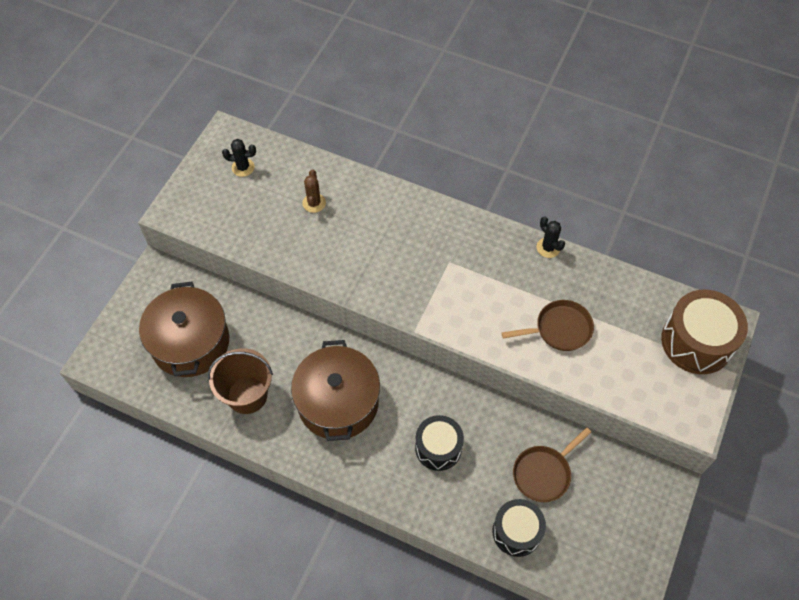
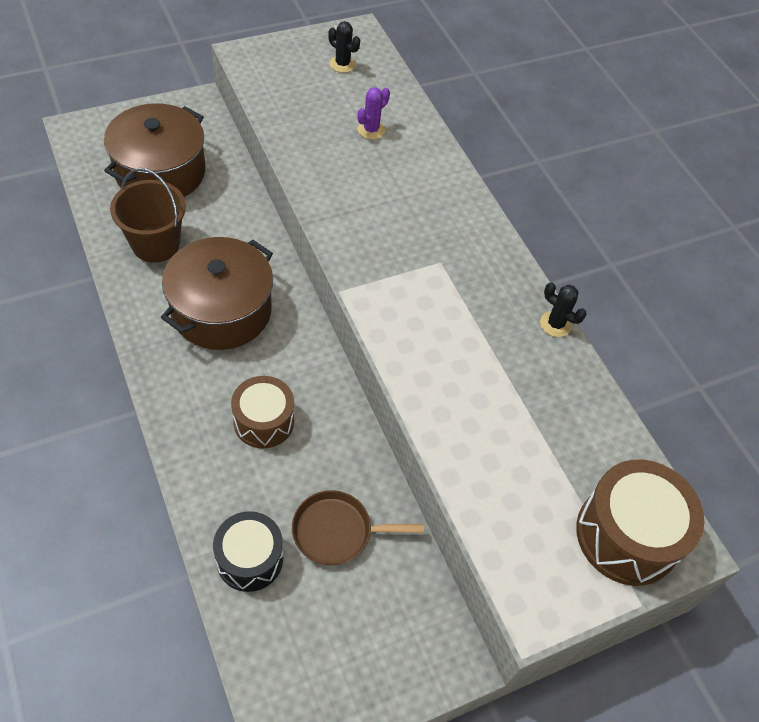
camera: 35 degrees right, 5 degrees down
brown cactus [302,169,326,213] -> purple cactus [357,87,390,140]
black drum [415,415,464,471] -> brown drum [231,376,294,448]
brown pan [501,300,594,351] -> none
black cactus [537,216,565,258] -> black cactus turned 60 degrees counterclockwise [540,282,587,337]

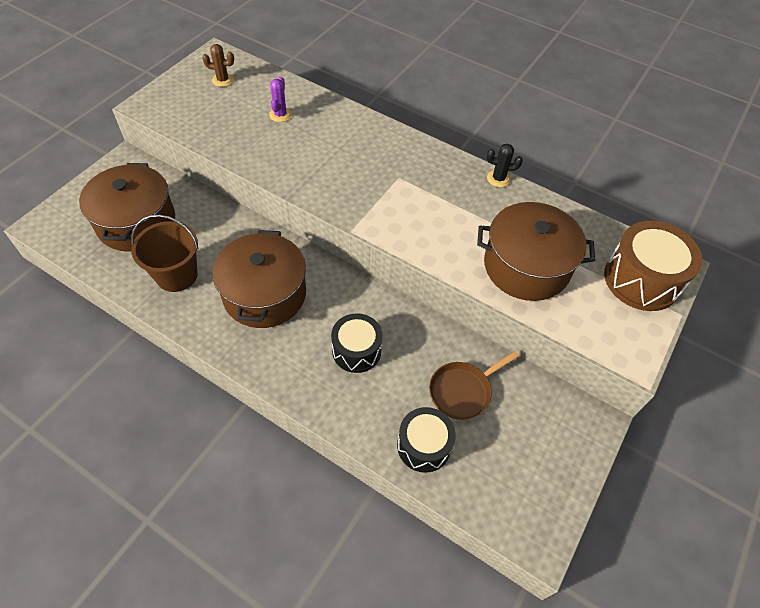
camera: 30 degrees left, 0 degrees up
brown drum [231,376,294,448] -> black drum [331,313,383,373]
black cactus [328,21,360,73] -> brown cactus [202,44,234,87]
none -> brown pot [477,202,595,301]

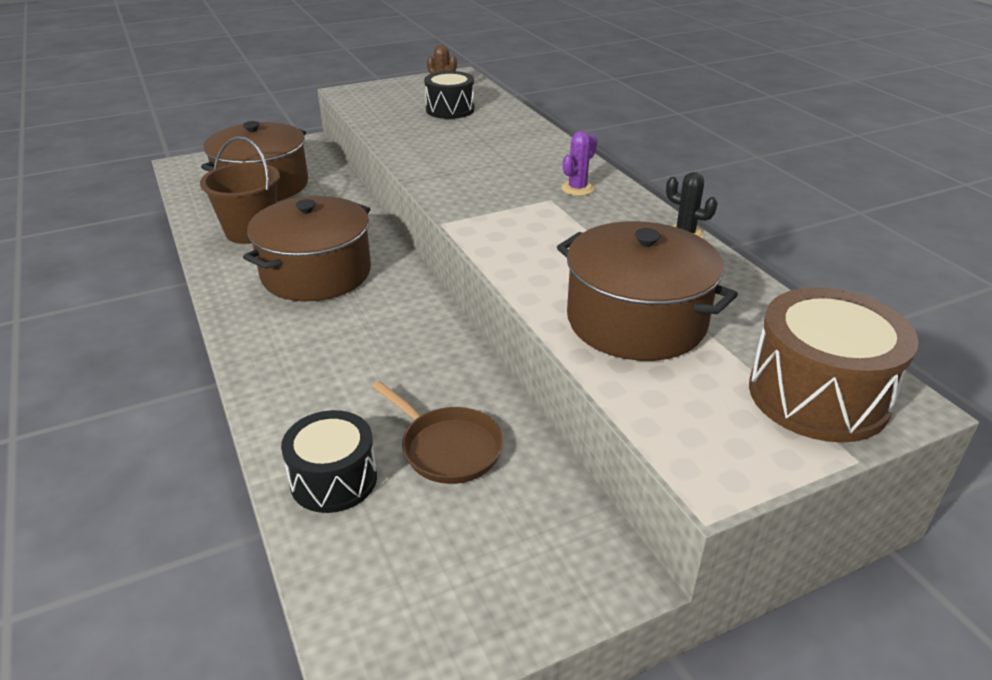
camera: 35 degrees right, 20 degrees down
purple cactus [269,77,292,122] -> purple cactus moved to [561,131,597,196]
black drum [331,313,383,373] -> black drum moved to [424,71,475,119]
brown pan [429,351,519,420] -> brown pan turned 135 degrees counterclockwise [372,381,504,484]

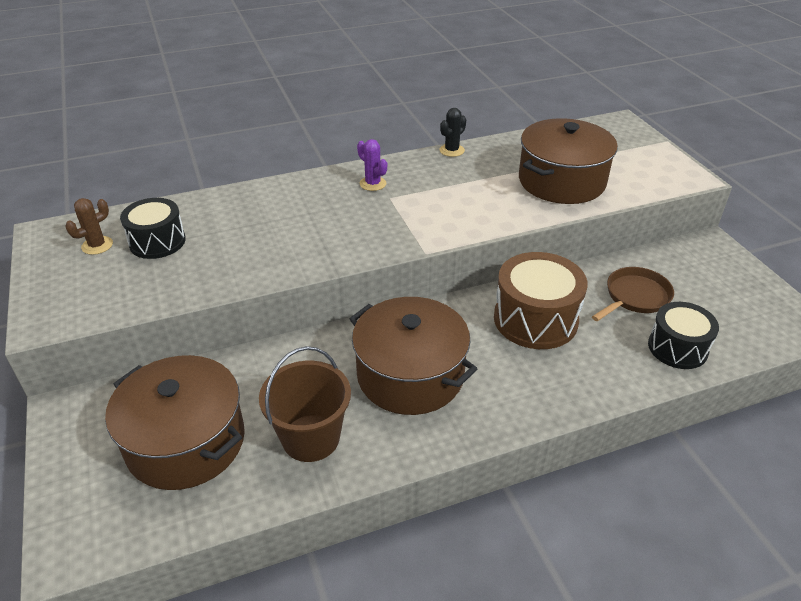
camera: 85 degrees left, 5 degrees up
brown drum [749,287,919,442] -> brown drum moved to [494,252,588,349]

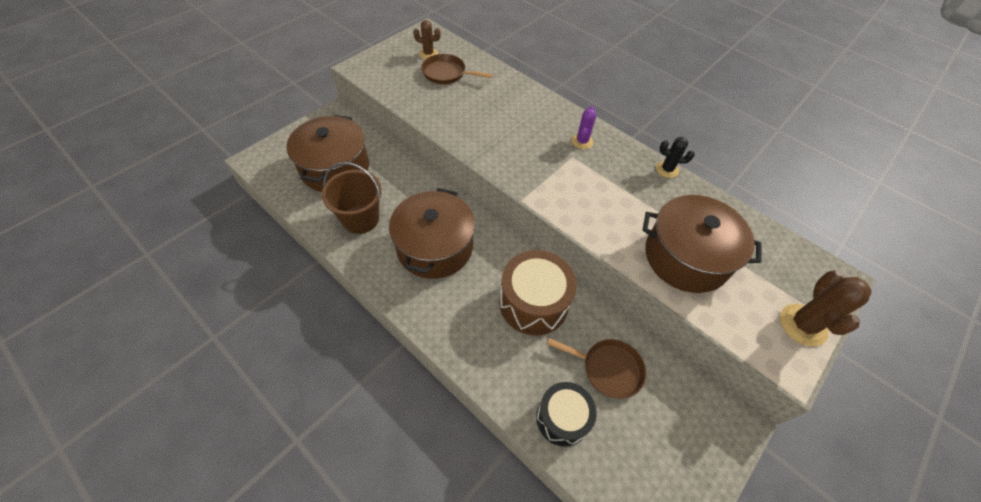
camera: 60 degrees right, 15 degrees up
black drum [120,198,186,259] -> brown pan [421,54,493,84]
none -> brown cactus [780,271,871,346]

